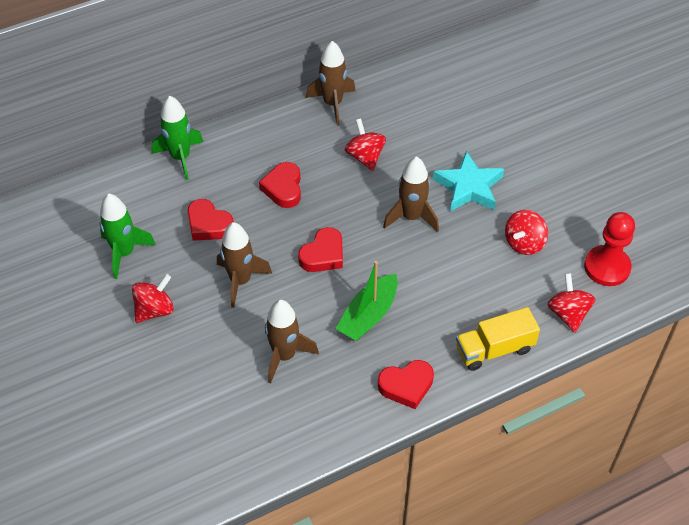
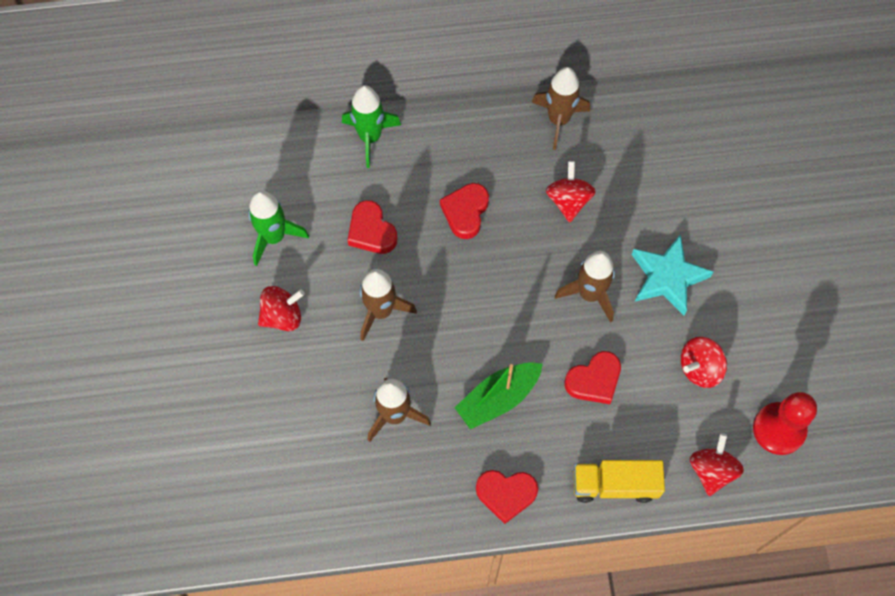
camera: 20 degrees right, 15 degrees up
red heart [298,227,343,272] -> red heart moved to [565,351,621,404]

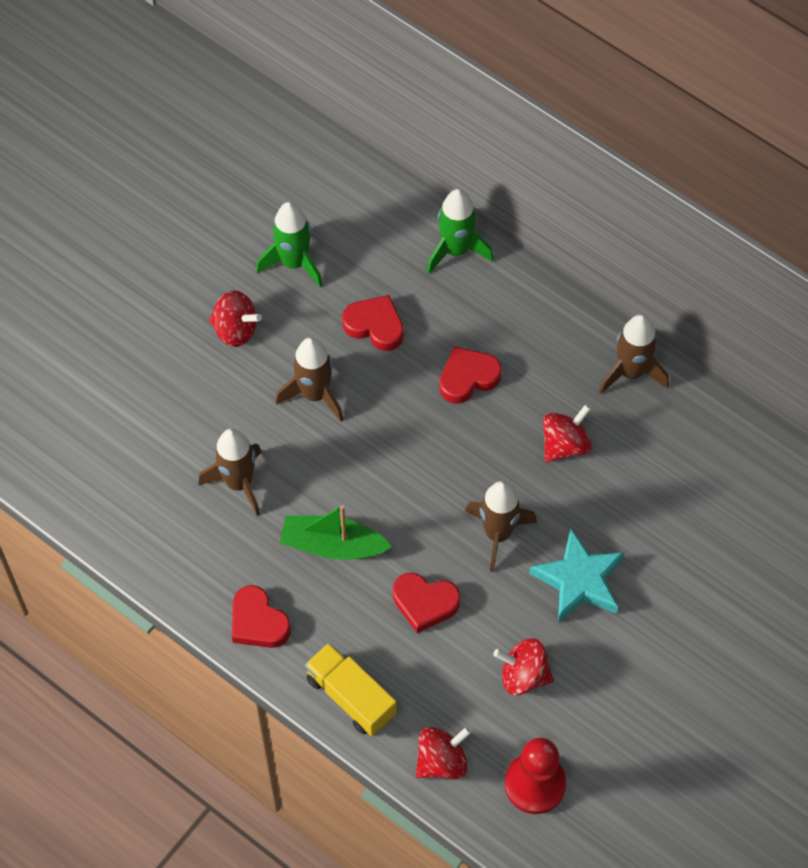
camera: 45 degrees right, 5 degrees down
red heart [347,200,397,254] -> red heart turned 105 degrees clockwise [342,295,404,351]

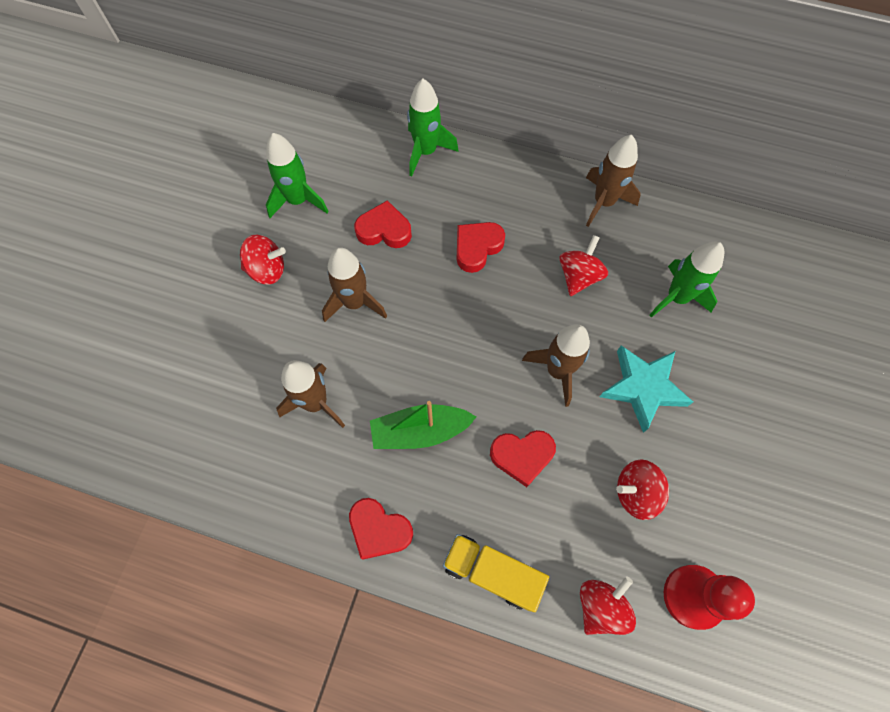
camera: 20 degrees left, 5 degrees up
none -> green rocket [649,242,724,318]

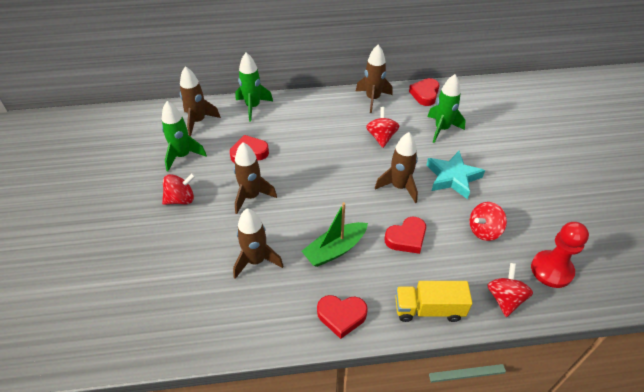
camera: 25 degrees left, 20 degrees down
red heart [457,222,505,273] -> red heart moved to [409,78,440,106]
none -> brown rocket [180,66,221,136]

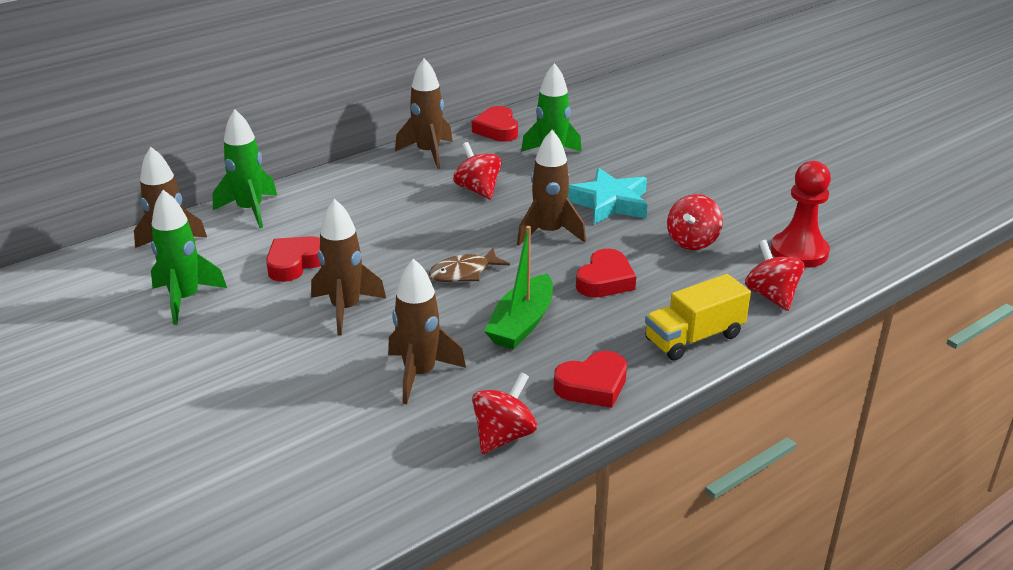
camera: 30 degrees left, 15 degrees down
red spinning top [162,173,196,205] -> red spinning top moved to [472,372,537,454]
none -> brown fish [429,248,510,282]

